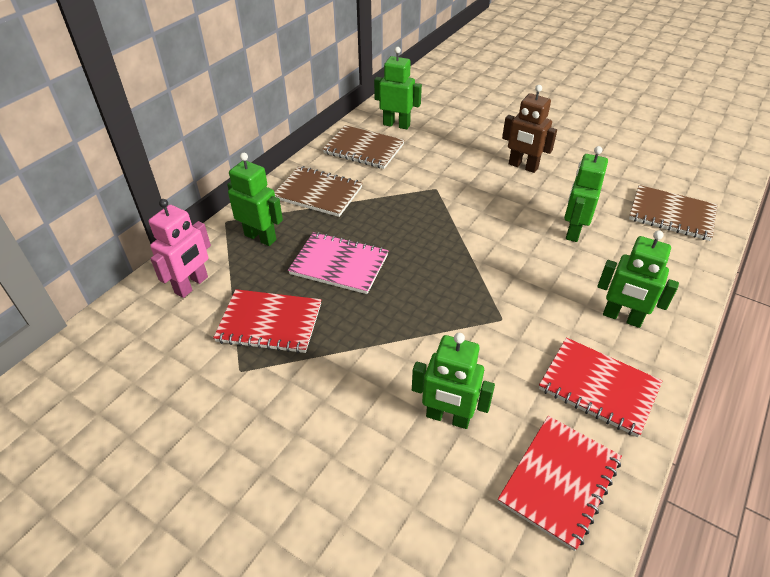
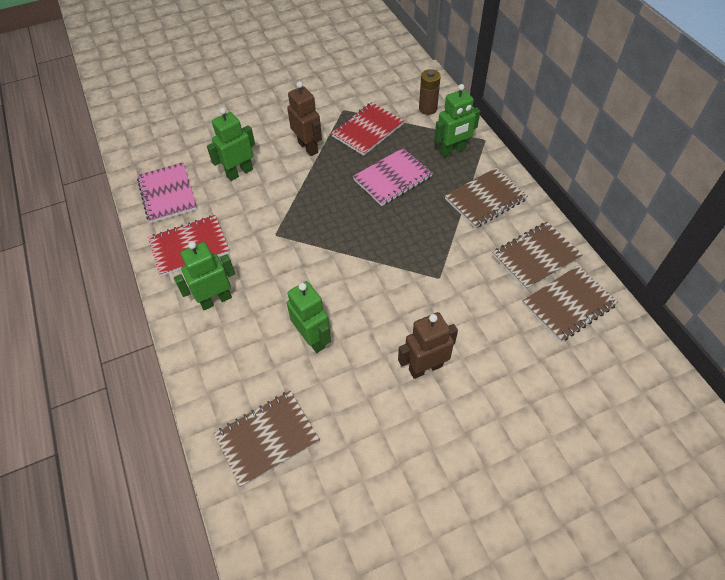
camera: 125 degrees right, 10 degrees up
pink robot [149,199,211,298] -> brown battery [419,69,441,115]
green robot [374,47,422,129] -> brown notebook [522,266,618,342]
red notebook [498,416,622,551] -> pink notebook [137,162,197,223]
none -> brown robot [287,81,322,156]

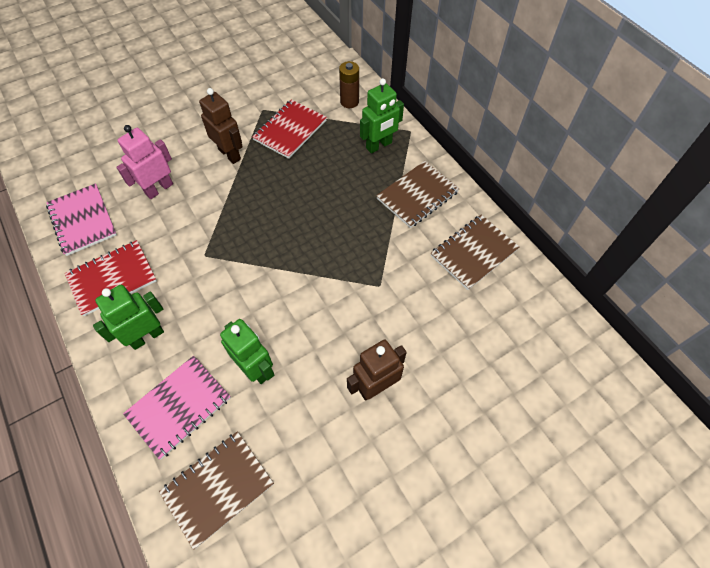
camera: 10 degrees left, 5 degrees up
green robot [207,108,255,181] -> pink robot [116,125,173,199]
pink notebook [353,148,433,206] -> pink notebook moved to [123,356,231,459]
brown notebook [522,266,618,342] -> none

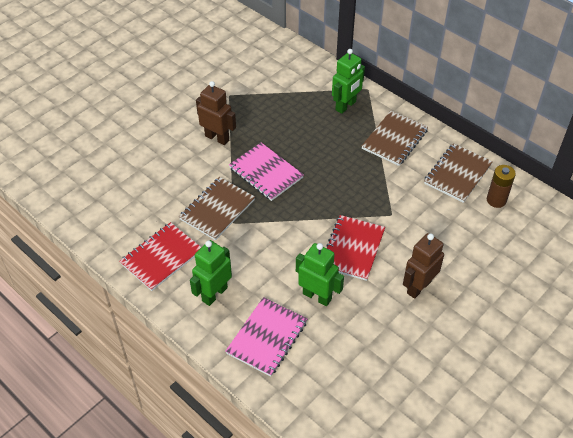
camera: 15 degrees left, 10 degrees down
pink notebook [46,183,117,256] -> pink notebook moved to [229,143,304,201]
pink robot [116,125,173,199] -> none
brown notebook [159,431,274,550] -> brown notebook moved to [179,177,255,240]
red notebook [252,99,327,159] -> red notebook moved to [326,215,385,281]
brown battery [339,61,359,108] -> brown battery moved to [487,165,516,208]

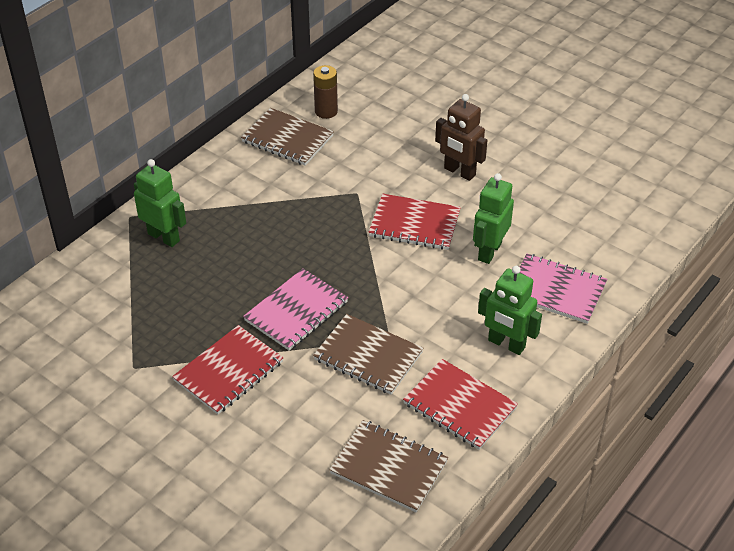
camera: 95 degrees left, 5 degrees down
brown robot [196,81,236,145] -> red notebook [172,325,283,415]
brown notebook [362,111,428,166] -> brown notebook moved to [329,420,448,512]

